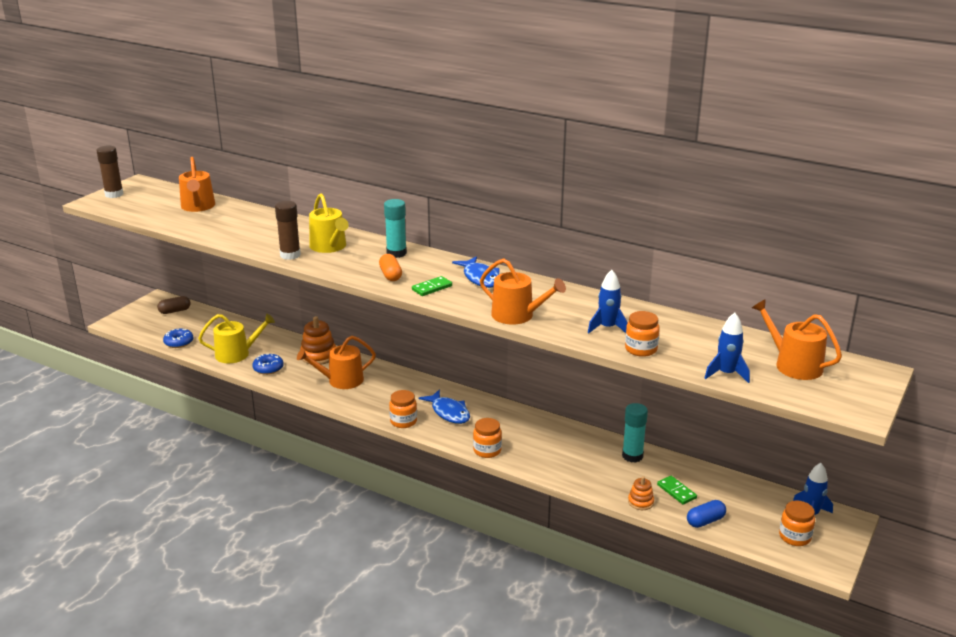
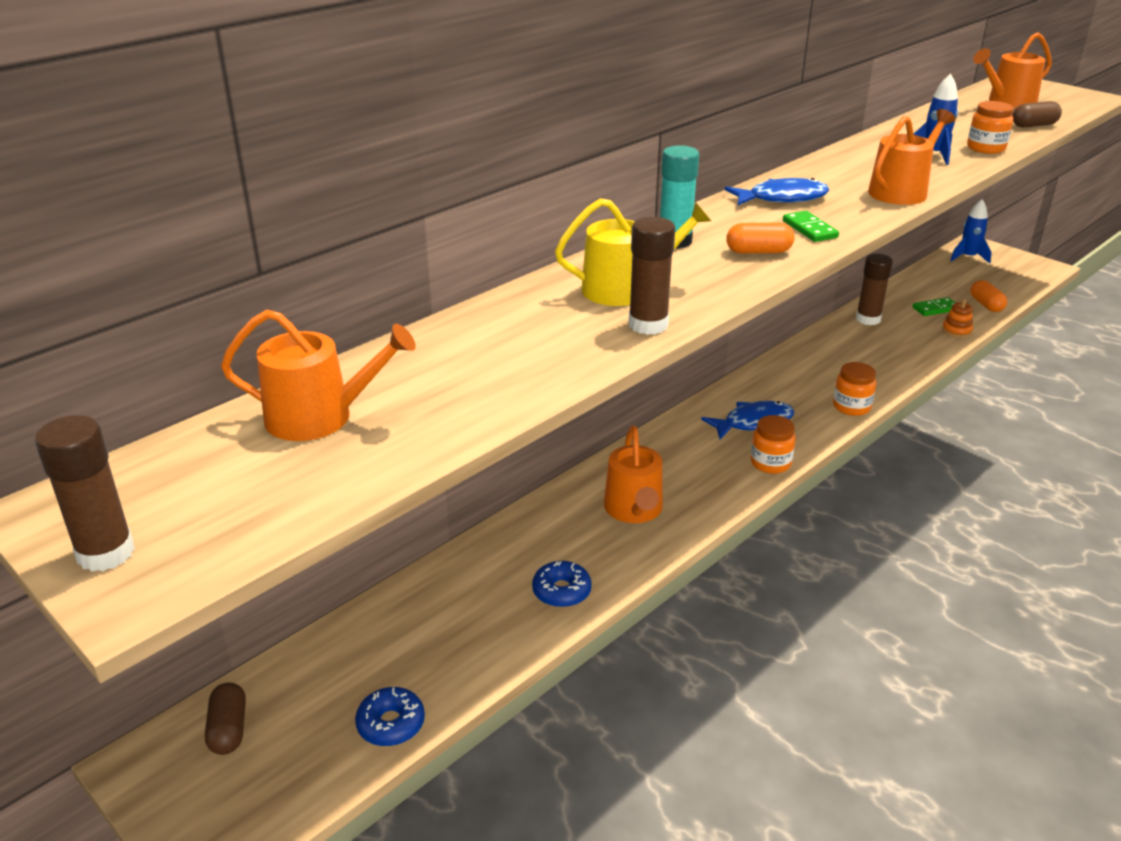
camera: 75 degrees left, 5 degrees up
yellow watering can [198,314,275,363] -> none
orange stacking toy [300,316,336,365] -> none
turquoise glue stick [622,403,648,463] -> brown glue stick [856,253,893,325]
blue capsule [687,500,726,528] -> orange capsule [970,280,1007,312]
blue rocket [705,313,750,383] -> brown capsule [1012,101,1062,128]
orange jar [779,501,815,546] -> none

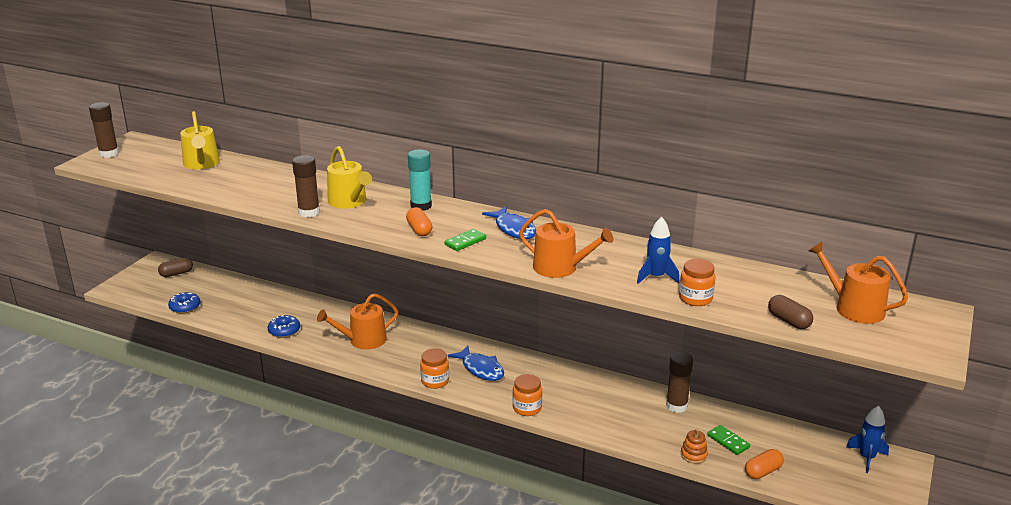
camera: 70 degrees right, 5 degrees down
orange watering can [221,310,416,441] -> yellow watering can [180,111,220,169]

